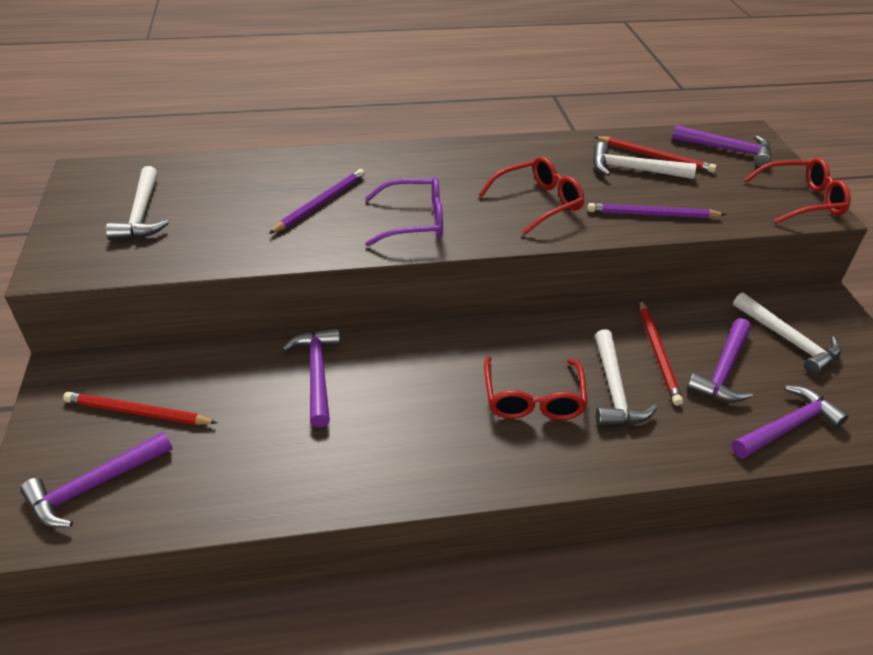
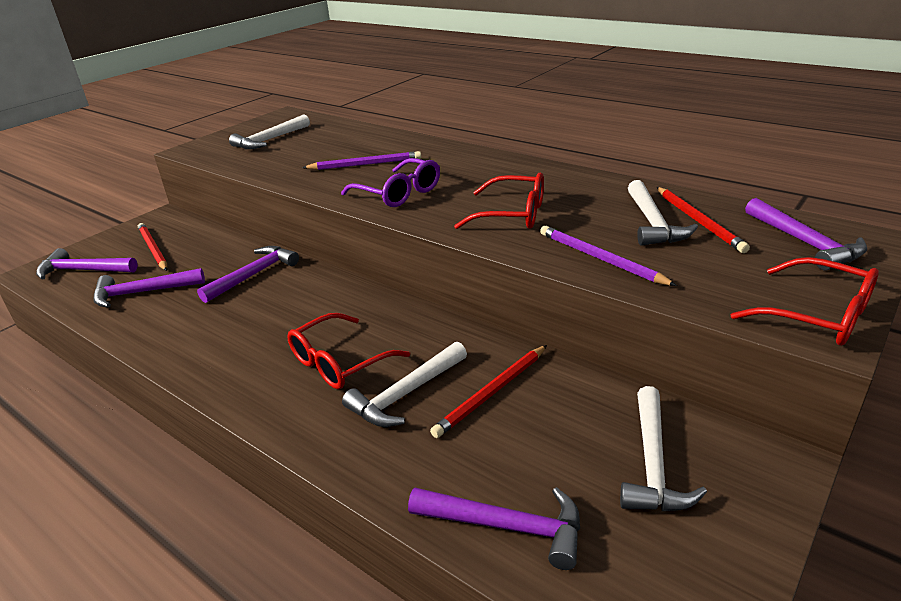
camera: 50 degrees right, 10 degrees down
white hammer [593,142,696,179] -> white hammer turned 150 degrees counterclockwise [628,180,698,246]
purple hammer [687,318,753,403] -> purple hammer moved to [93,268,205,308]

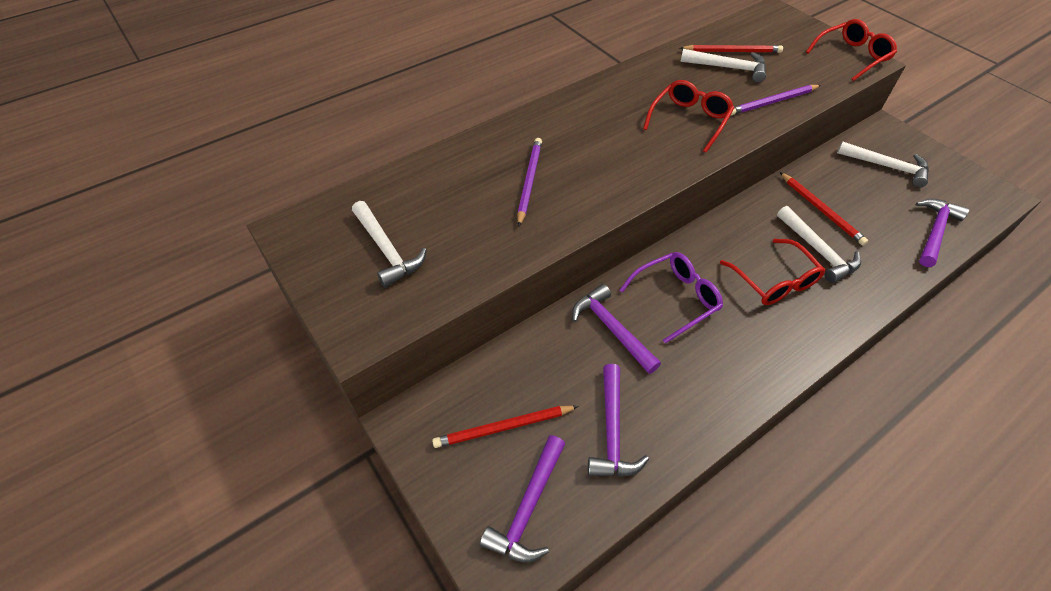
camera: 75 degrees left, 20 degrees up
purple glasses [341,158,440,207] -> purple glasses moved to [619,252,723,344]
purple hammer [745,198,867,271] -> none

